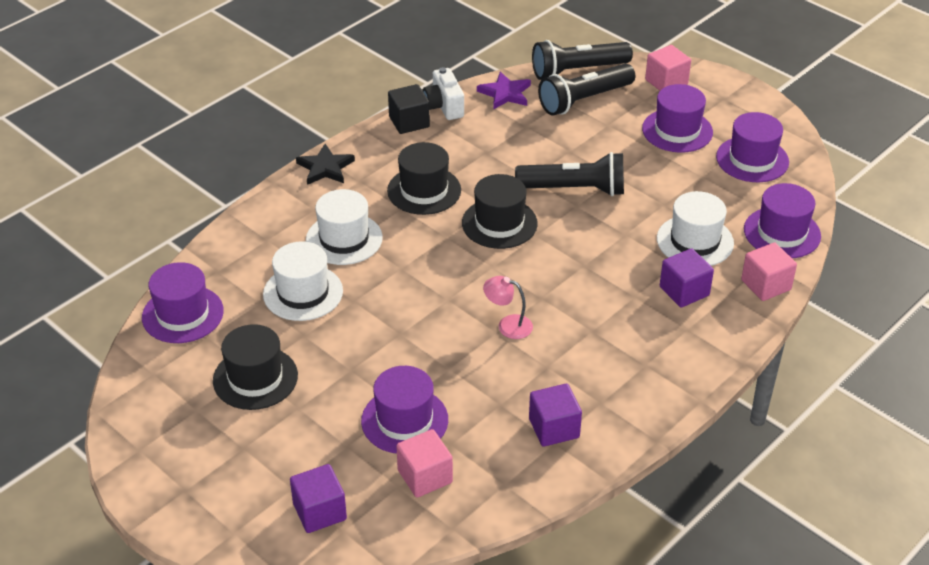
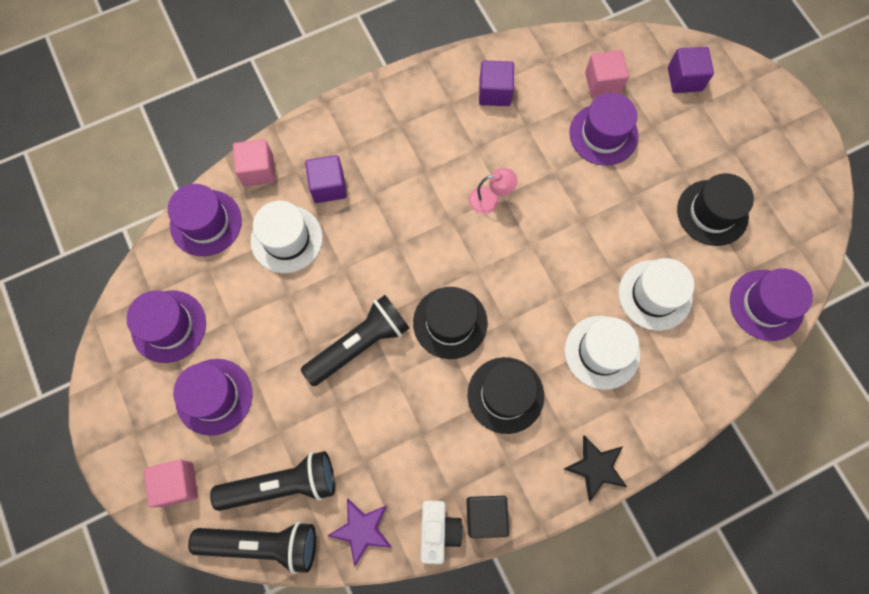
camera: 160 degrees left, 30 degrees up
pink lamp [483,276,533,339] -> pink lamp turned 45 degrees counterclockwise [469,168,517,214]
black flashlight [515,152,624,196] -> black flashlight turned 120 degrees clockwise [301,295,409,386]

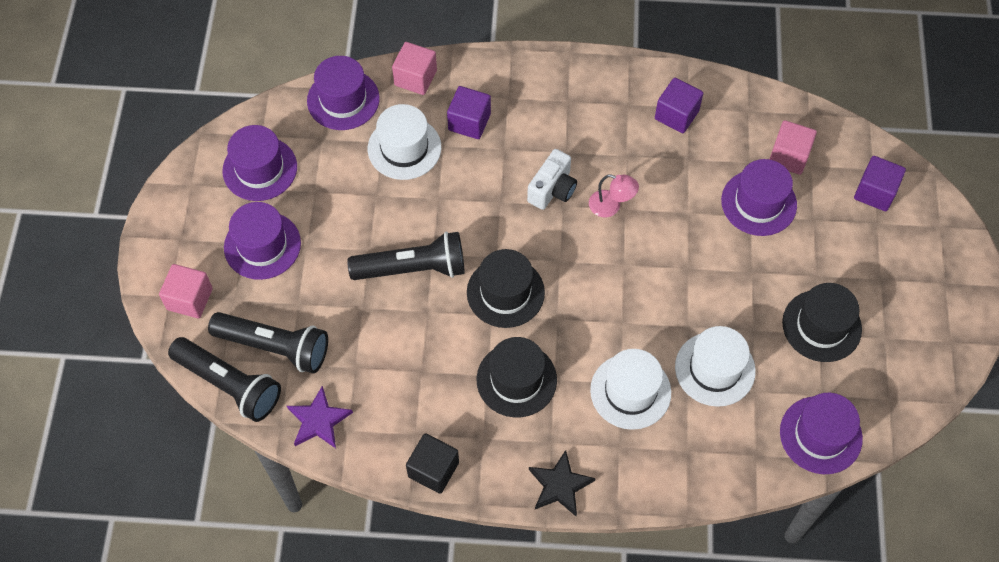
camera: 30 degrees right, 10 degrees down
white camera [421,500,463,564] -> white camera moved to [527,149,577,210]

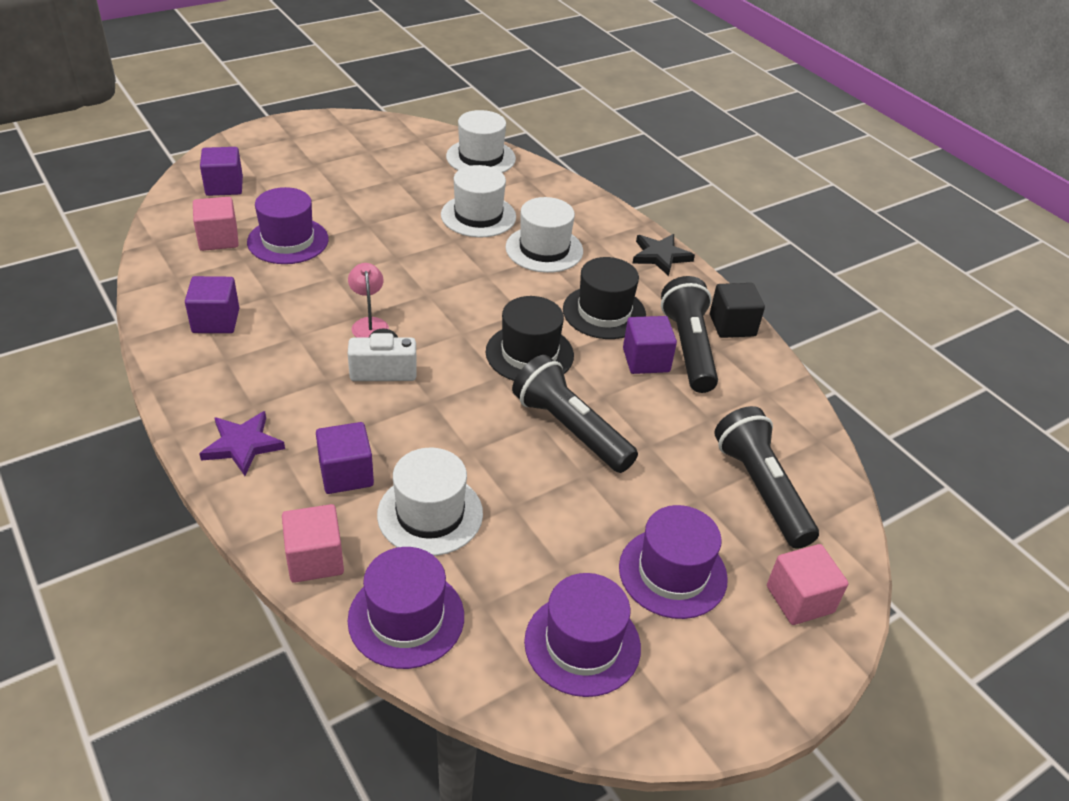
camera: 130 degrees left, 20 degrees down
black flashlight [168,337,281,422] -> black flashlight moved to [661,276,718,393]
purple star [287,386,353,448] -> purple star moved to [199,411,285,476]
purple hat [780,393,863,474] -> white hat [446,110,516,173]
black hat [782,283,862,362] -> none
none -> purple cube [623,316,677,374]

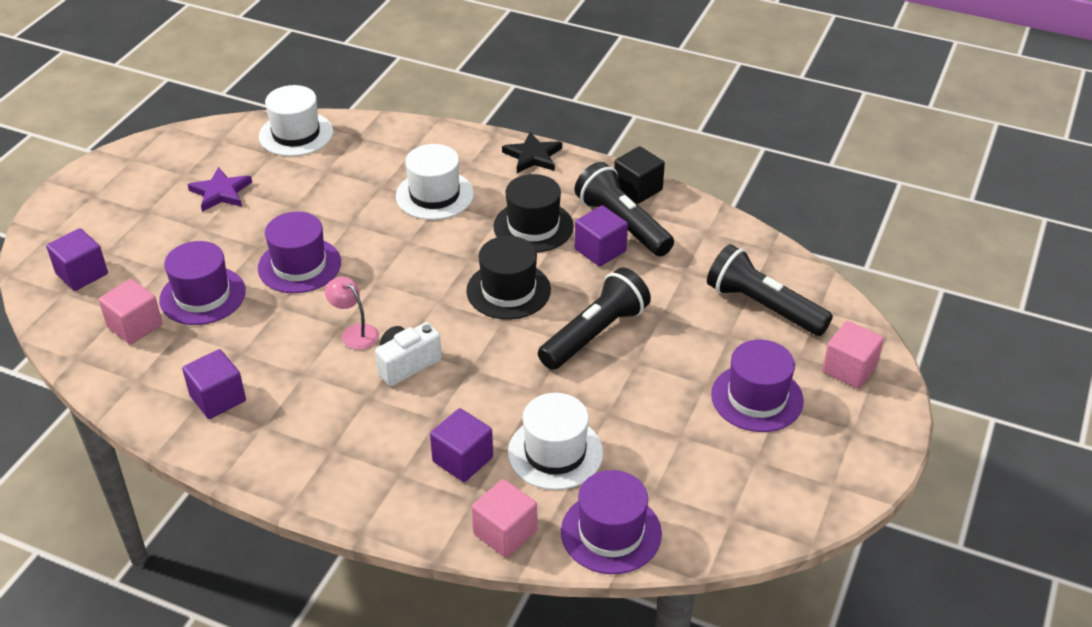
camera: 30 degrees left, 0 degrees up
purple star [199,411,285,476] -> purple star moved to [188,167,252,212]
white hat [441,165,516,237] -> none
black flashlight [512,355,638,473] -> black flashlight turned 120 degrees clockwise [538,267,651,370]
purple hat [524,573,641,697] -> purple hat moved to [258,212,341,293]

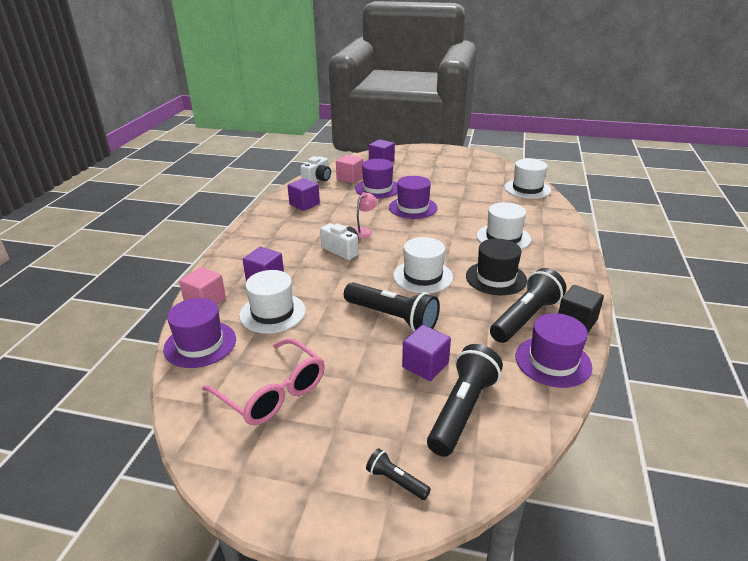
camera: 80 degrees right, 10 degrees down
purple star [188,167,252,212] -> none
black hat [466,236,551,320] -> white hat [393,237,453,293]
black star [502,132,562,173] -> none
purple cube [575,205,628,267] -> purple cube moved to [402,325,451,381]
purple hat [711,340,804,432] -> purple hat moved to [516,313,592,388]
pink cube [822,321,884,389] -> black flashlight [366,448,431,500]
none -> pink glasses [202,338,325,425]
none -> white camera [300,156,331,183]

